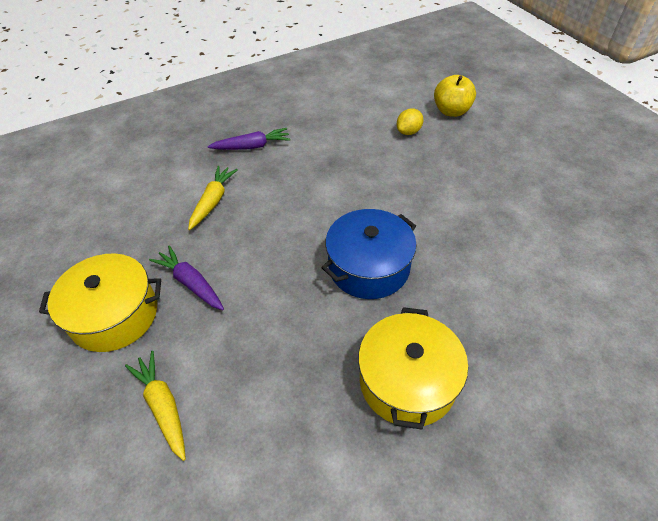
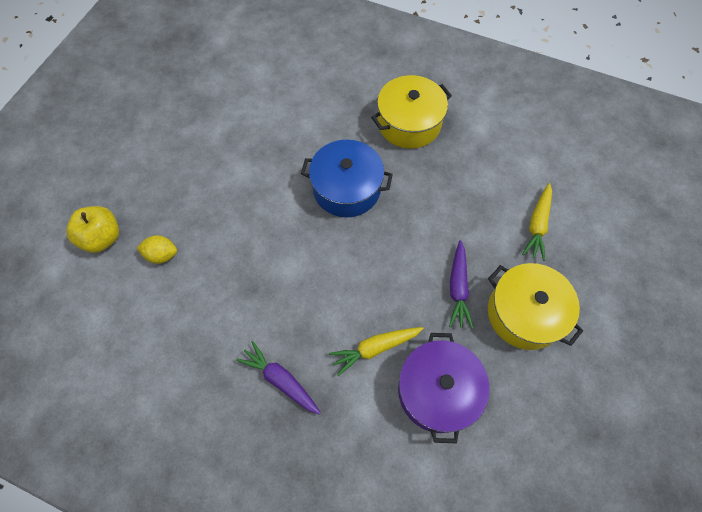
camera: 130 degrees left, 15 degrees up
none -> purple pot [398,333,490,443]

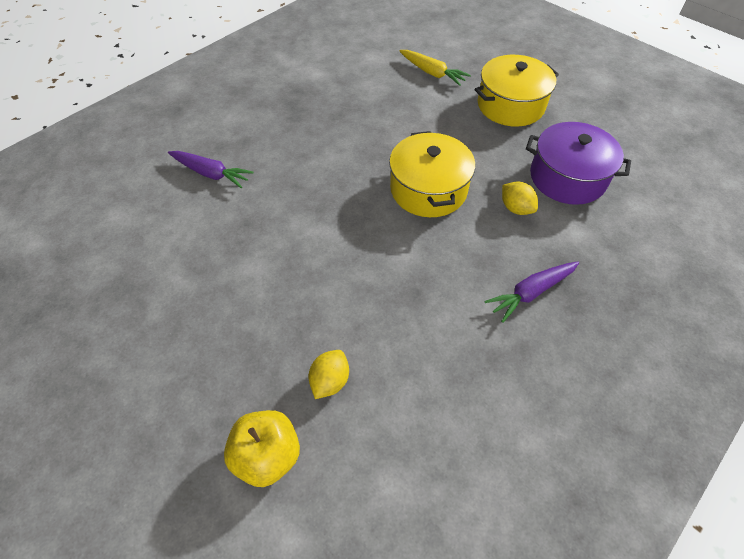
camera: 70 degrees left, 10 degrees down
blue pot [301,140,393,218] -> none
yellow carrot [329,327,424,376] -> yellow lemon [502,181,538,215]
yellow pot [371,75,452,149] -> yellow pot moved to [389,131,475,217]
purple carrot [449,240,473,328] -> purple carrot moved to [168,151,254,188]

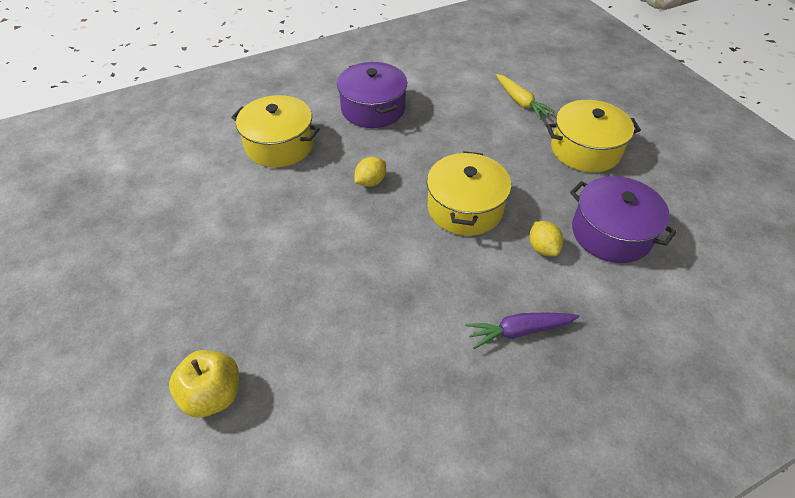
camera: 20 degrees right, 5 degrees down
purple carrot [168,151,254,188] -> yellow pot [231,95,320,167]
yellow lemon [309,350,349,399] -> yellow lemon moved to [355,157,386,187]
none -> purple pot [337,62,408,128]

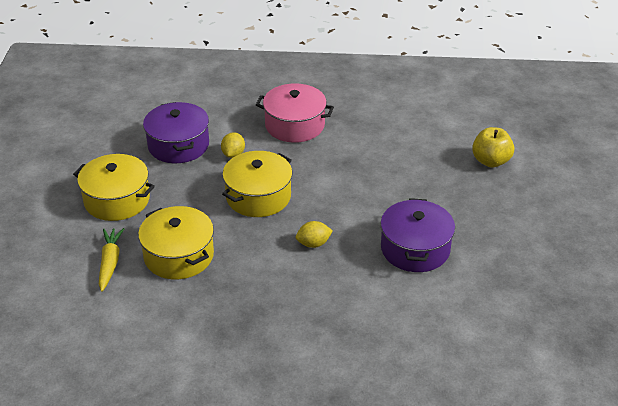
camera: 150 degrees left, 10 degrees down
yellow pot [231,95,320,167] -> yellow pot moved to [138,206,214,280]
purple pot [337,62,408,128] -> purple pot moved to [381,198,455,272]
purple carrot [466,313,579,349] -> pink pot [256,83,334,143]

